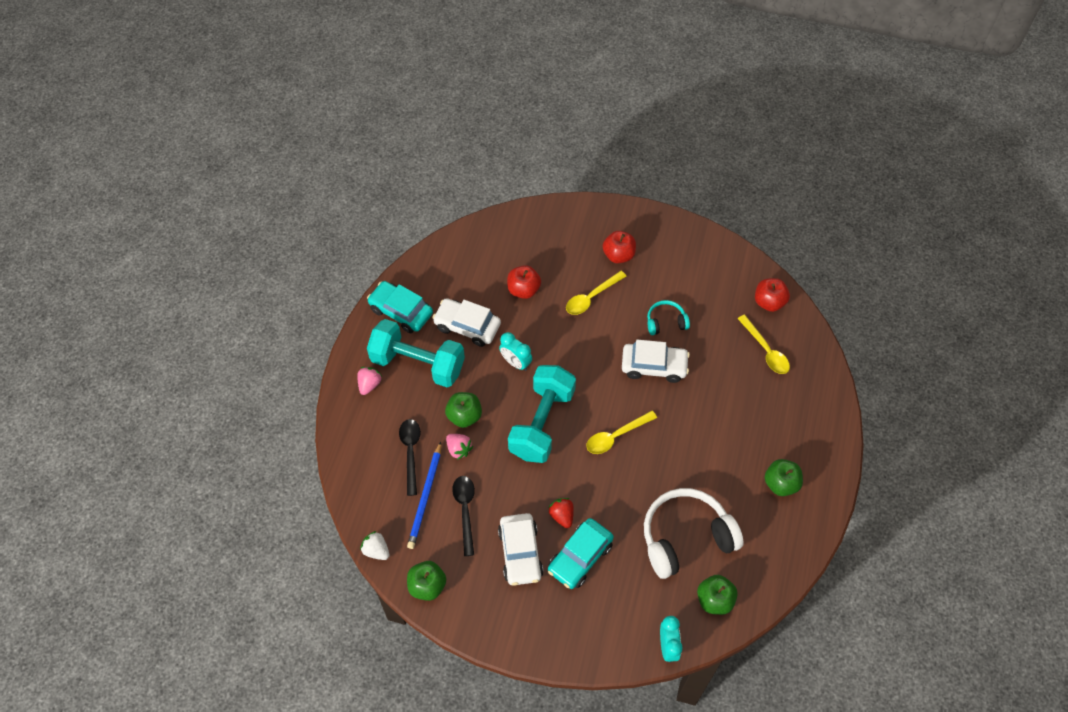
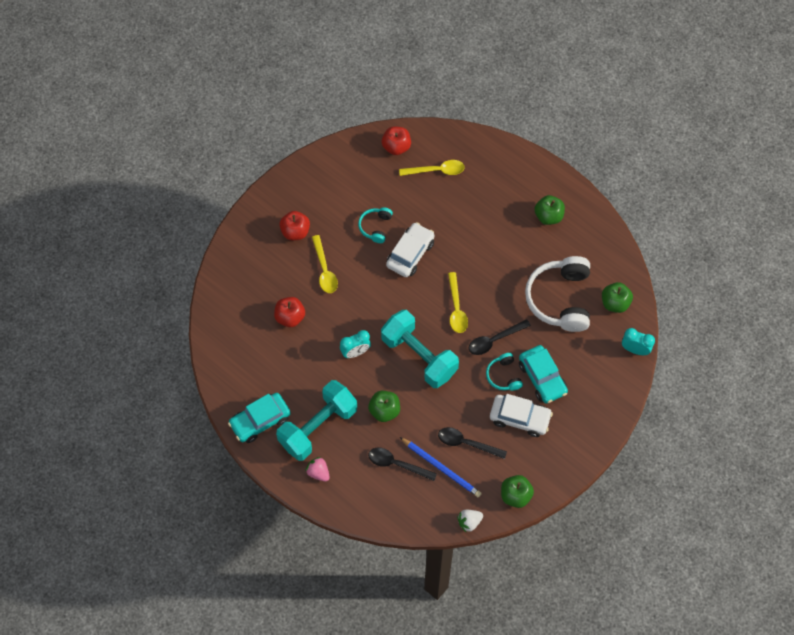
camera: 65 degrees left, 5 degrees up
white car [432,298,501,347] -> none
pink strawberry [446,434,473,460] -> none
red strawberry [548,498,574,528] -> turquoise headphones [486,353,523,391]
none -> black spoon [469,319,531,355]

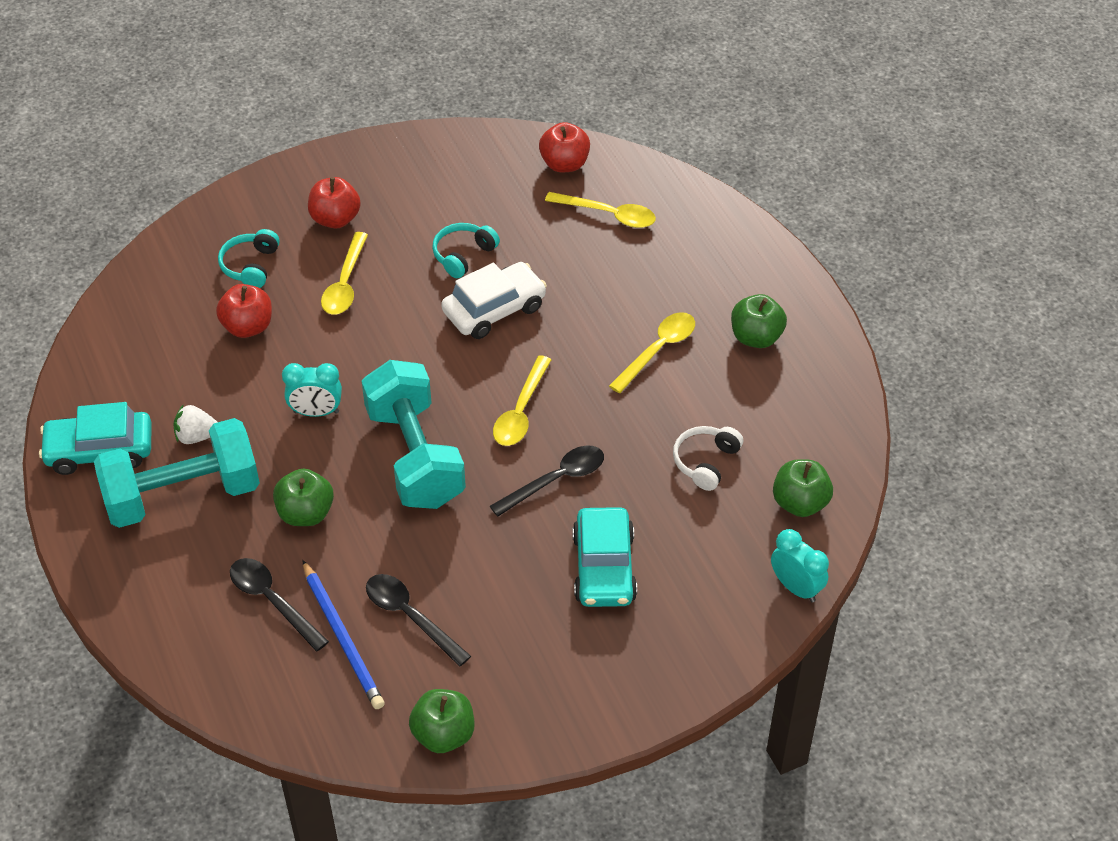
camera: 25 degrees right, 15 degrees down
pink strawberry [305,457,330,482] -> none
white strawberry [457,510,483,533] -> white strawberry moved to [173,405,218,444]
black spoon [469,319,531,355] -> black spoon turned 150 degrees clockwise [490,446,604,517]
turquoise headphones [486,353,523,391] -> turquoise headphones moved to [218,229,280,288]
white car [490,394,553,437] -> none
white headphones [525,256,590,332] -> white headphones [673,426,743,491], size x0.49
none -> yellow spoon [609,312,695,393]

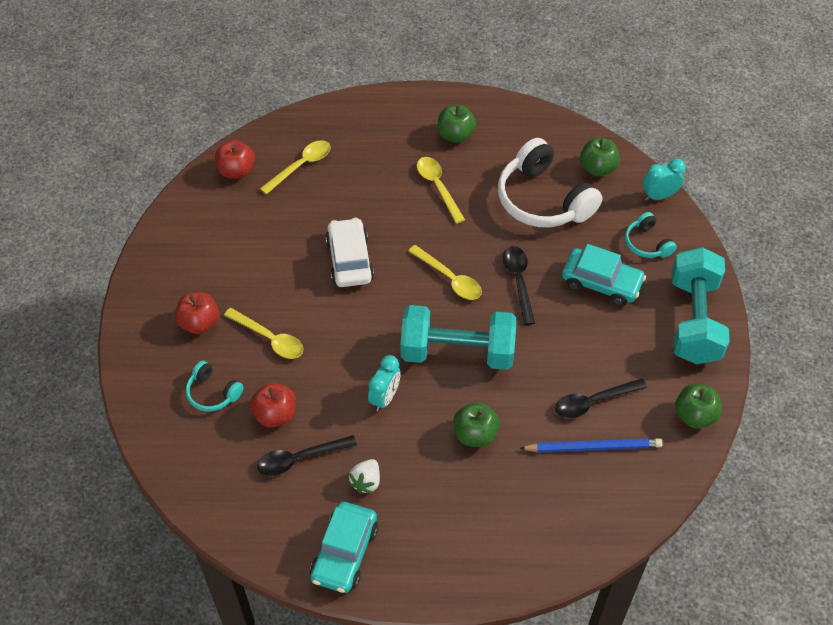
camera: 65 degrees left, 5 degrees up
turquoise dumbbell [94,418,260,528] -> turquoise dumbbell moved to [672,247,730,364]
black spoon [230,558,329,652] -> black spoon moved to [257,435,357,476]
turquoise headphones [432,223,500,278] -> turquoise headphones moved to [625,212,677,258]
white headphones [673,426,743,491] -> white headphones [498,138,602,227], size x2.03

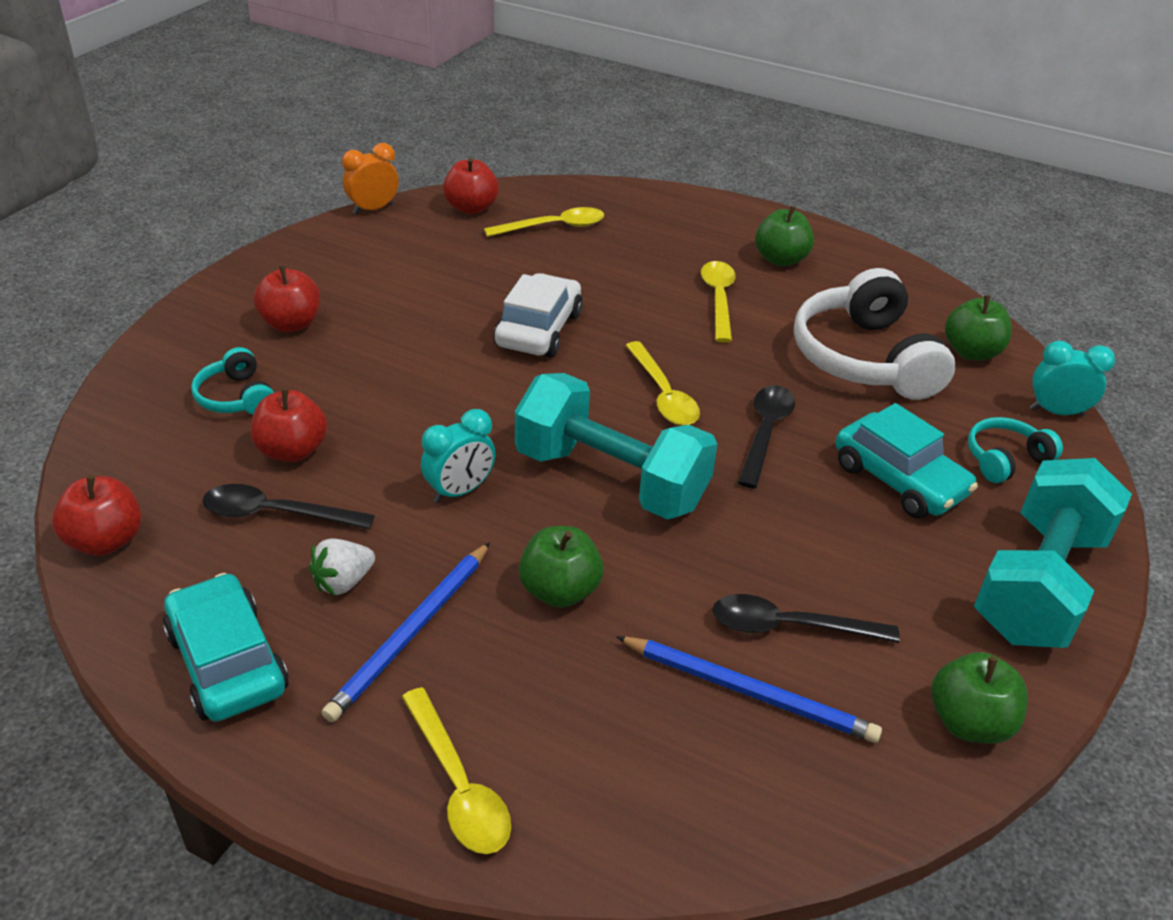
camera: 25 degrees right, 15 degrees down
yellow spoon [224,308,303,359] -> yellow spoon moved to [402,687,511,854]
turquoise car [310,502,378,593] -> turquoise car turned 105 degrees clockwise [163,573,289,722]
turquoise headphones [625,212,677,258] -> turquoise headphones turned 60 degrees clockwise [968,417,1063,483]
none -> red apple [52,476,141,556]
none -> blue pencil [322,542,490,722]
none -> orange clock [342,143,399,215]

